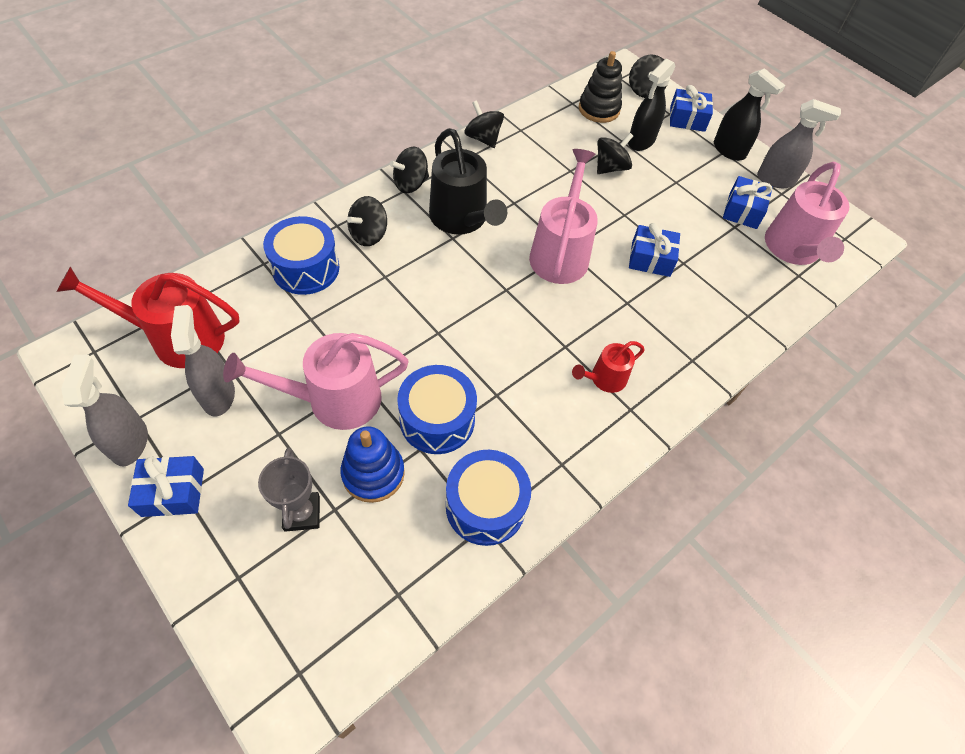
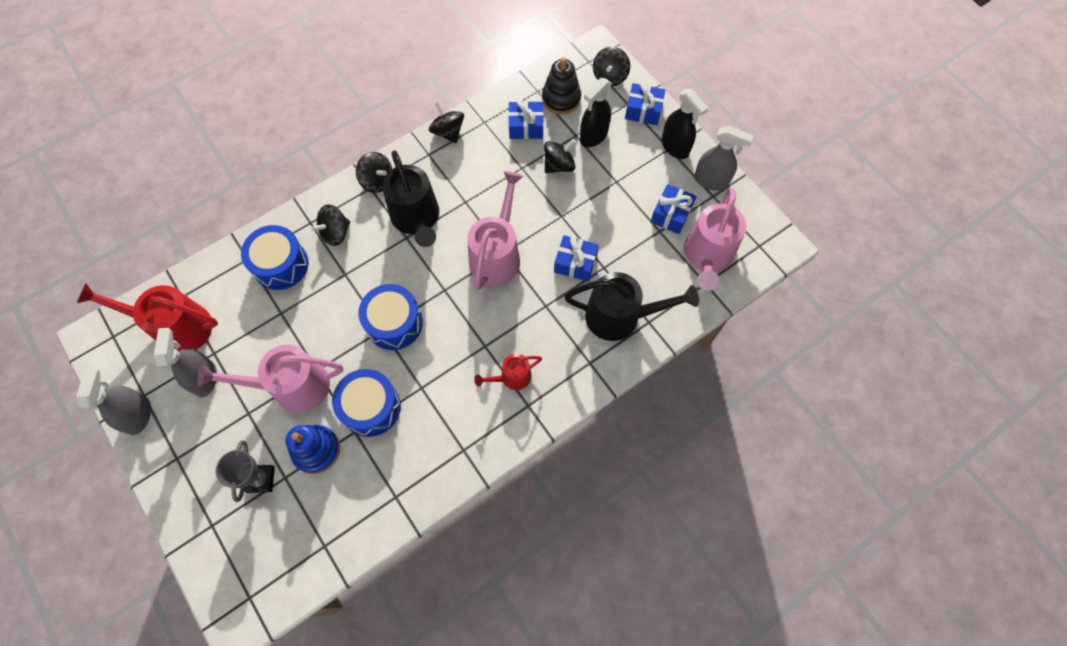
camera: 10 degrees right, 10 degrees up
blue gift [128,456,204,517] -> blue gift moved to [508,99,544,139]
black spinning top [390,146,429,193] -> black spinning top turned 120 degrees counterclockwise [356,152,392,193]
blue drum [446,450,531,546] -> blue drum moved to [358,284,423,350]
none -> black watering can [565,272,699,341]

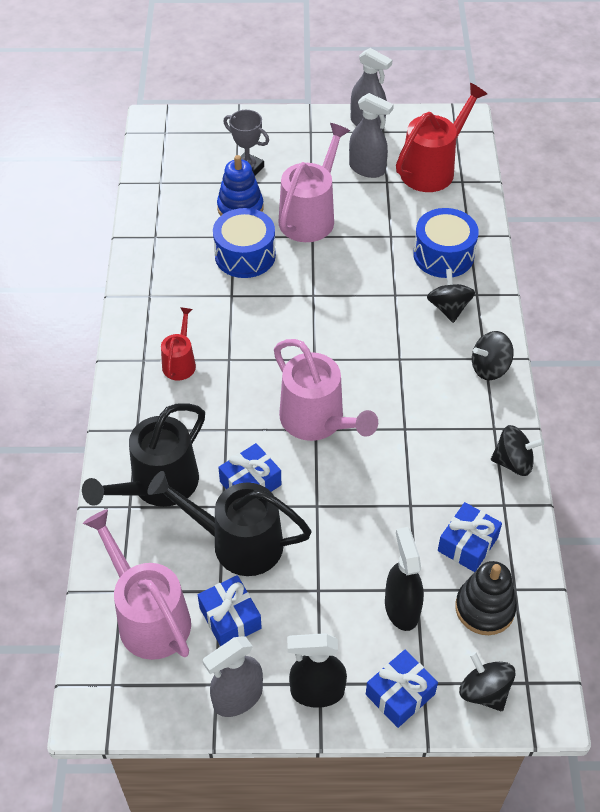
camera: 125 degrees right, 15 degrees down
blue drum [358,284,423,350] -> none
black watering can [382,150,439,247] -> black watering can moved to [147,471,312,576]
black spinning top [544,139,576,173] -> none

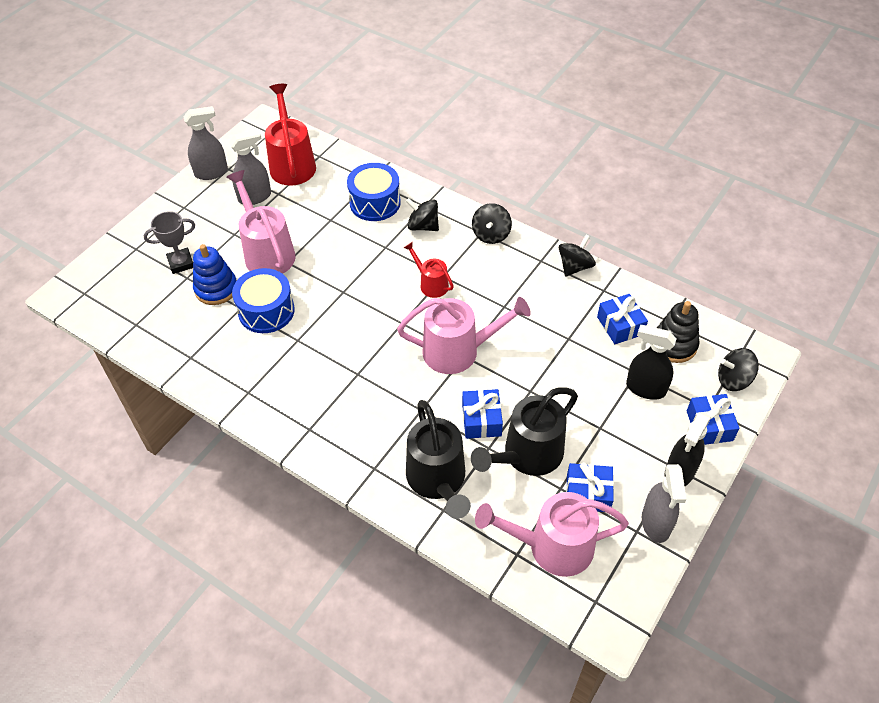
camera: 55 degrees left, 0 degrees up
red watering can [161,307,196,381] -> red watering can moved to [404,242,454,298]

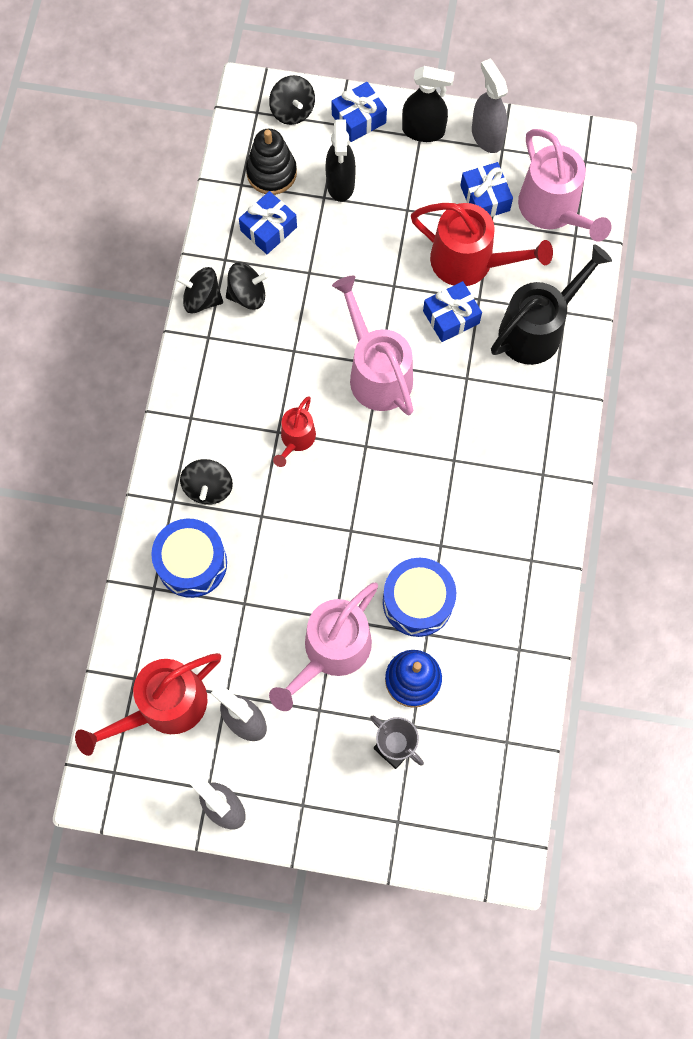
camera: 115 degrees left, 20 degrees up
black watering can [471,387,578,476] -> red watering can [411,203,553,286]
black spinning top [472,203,512,244] -> black spinning top moved to [226,262,269,310]
grey spray bottle [642,464,687,543] -> grey spray bottle turned 90 degrees counterclockwise [472,59,508,153]

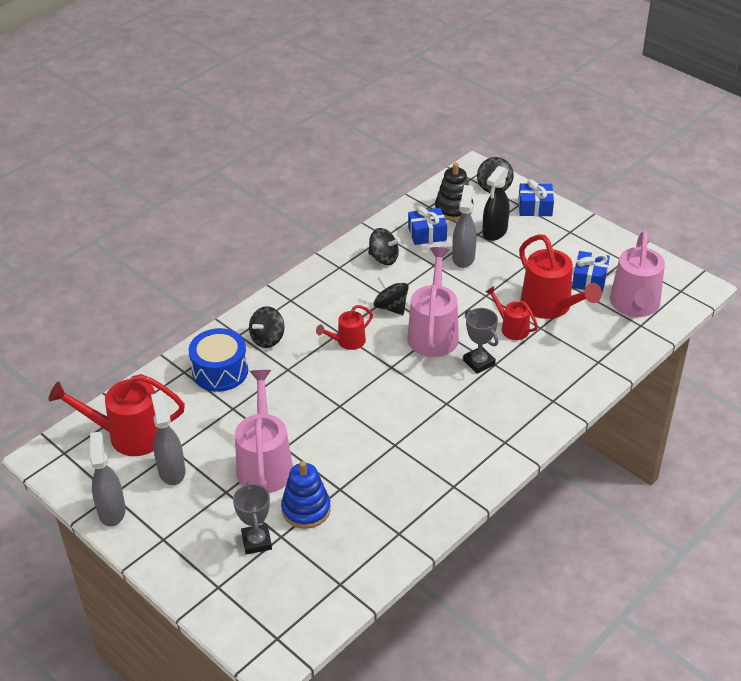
camera: 35 degrees right, 30 degrees down
black spinning top [176,267,223,314] -> black spinning top moved to [374,276,409,315]
pink watering can [269,582,378,711] -> pink watering can turned 105 degrees clockwise [235,370,293,493]
blue drum [383,558,456,637] -> none
black spray bottle [402,66,455,142] -> none
blue gift [423,281,482,342] -> red watering can [486,286,538,340]
grey spray bottle [472,59,508,153] -> grey spray bottle moved to [452,185,477,268]
black watering can [491,244,612,365] -> none
none -> grey trophy [463,308,498,374]

